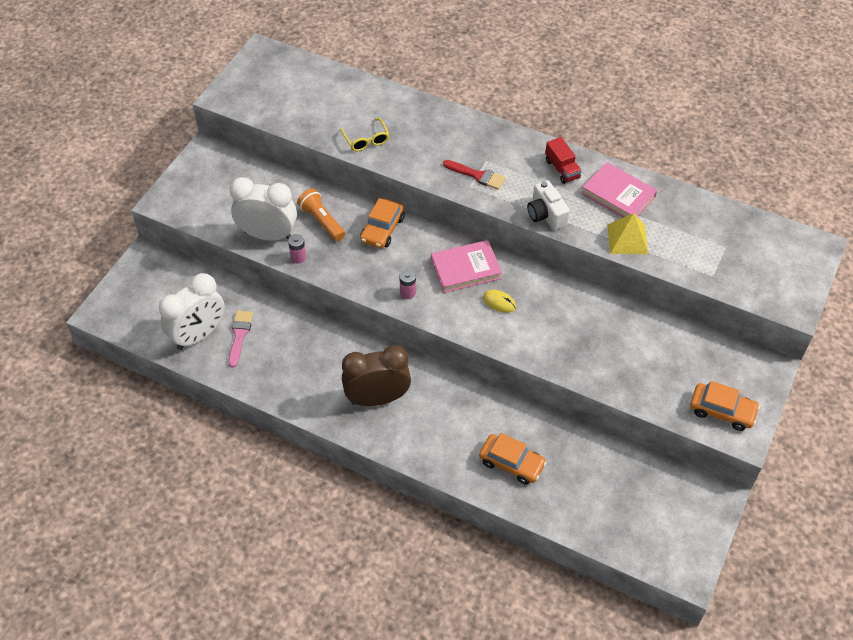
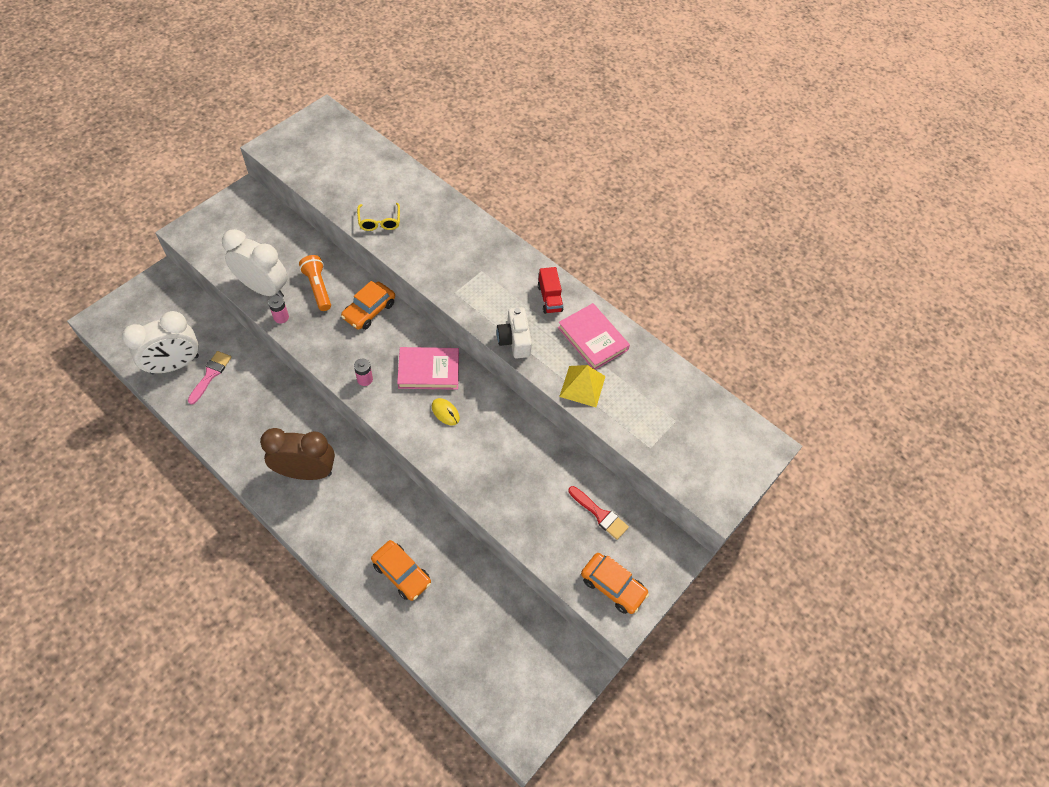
camera: 10 degrees right, 5 degrees up
red brush [443,160,506,190] -> red brush moved to [568,486,629,540]

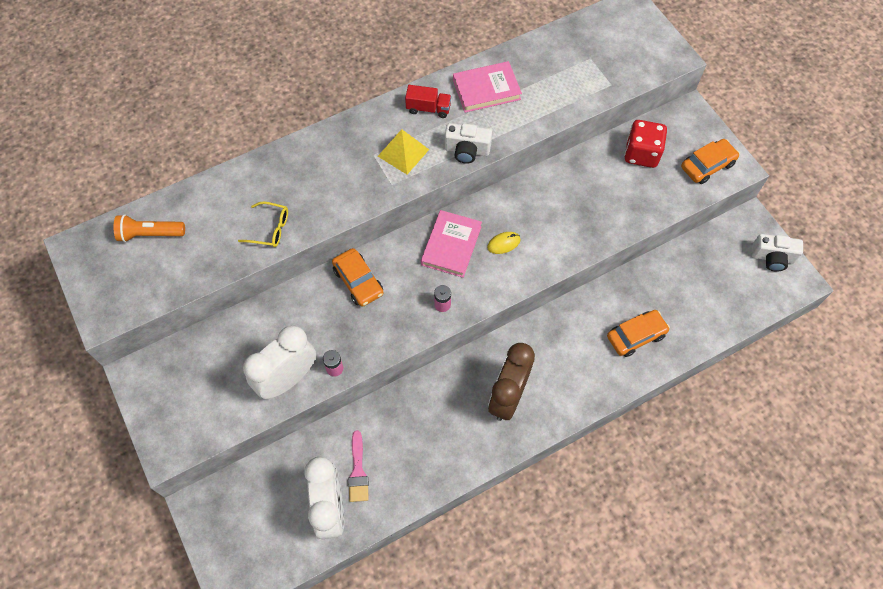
camera: 65 degrees left, 5 degrees up
pink brush [188,351,232,405] -> pink brush turned 135 degrees counterclockwise [348,430,369,502]
orange flashlight [299,255,331,311] -> orange flashlight moved to [114,214,185,242]
yellow pyramid [559,365,606,407] -> yellow pyramid moved to [378,129,429,174]
red brush [568,486,629,540] -> red dice [624,120,667,168]
none -> white camera [752,234,803,272]

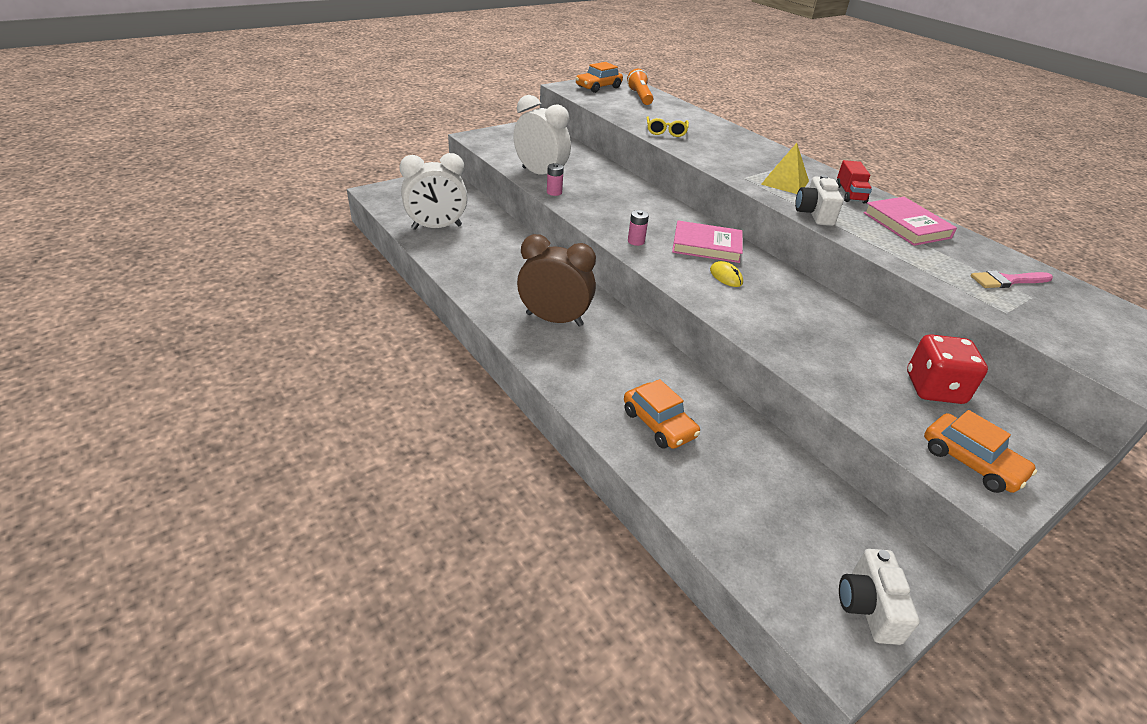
camera: 80 degrees right, 25 degrees down
orange car [332,248,384,307] -> orange car moved to [576,62,623,93]
pink brush [348,430,369,502] -> pink brush moved to [971,270,1053,288]

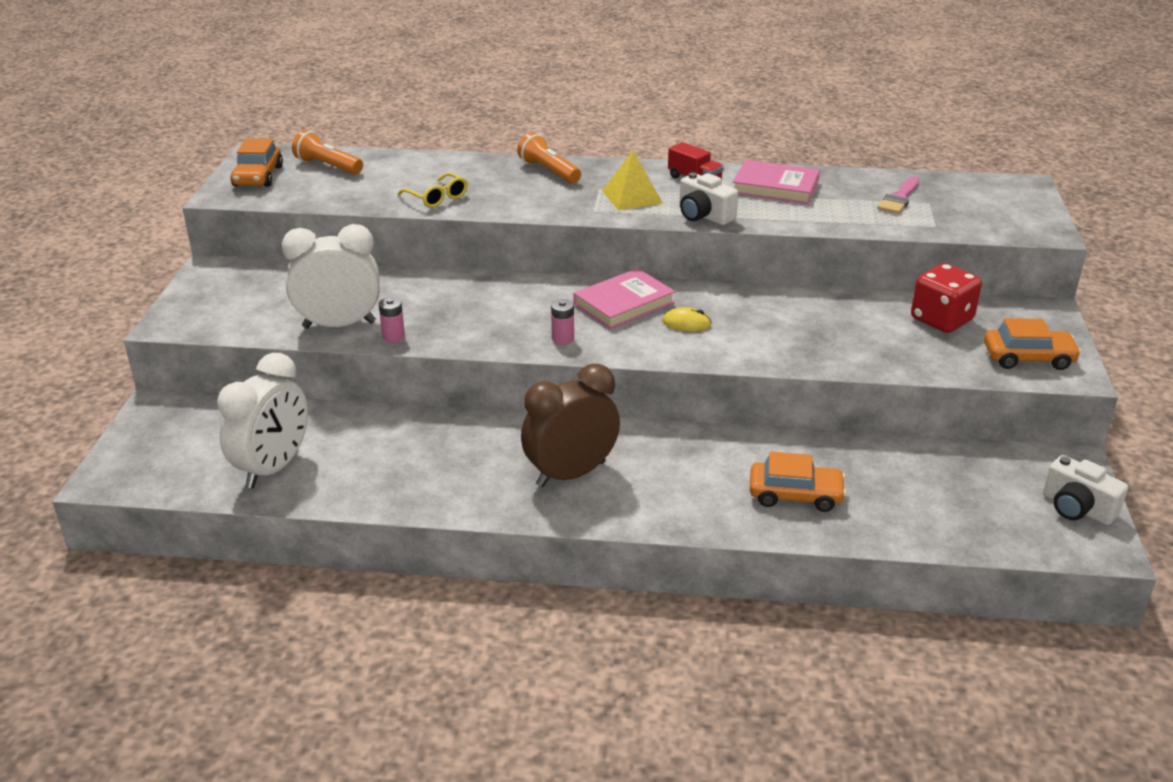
camera: 45 degrees left, 5 degrees down
none -> orange flashlight [517,132,581,183]

